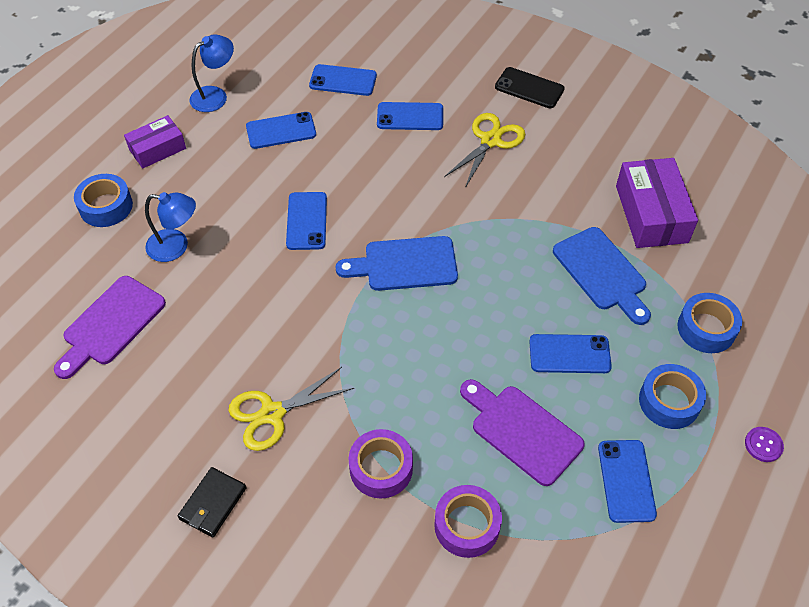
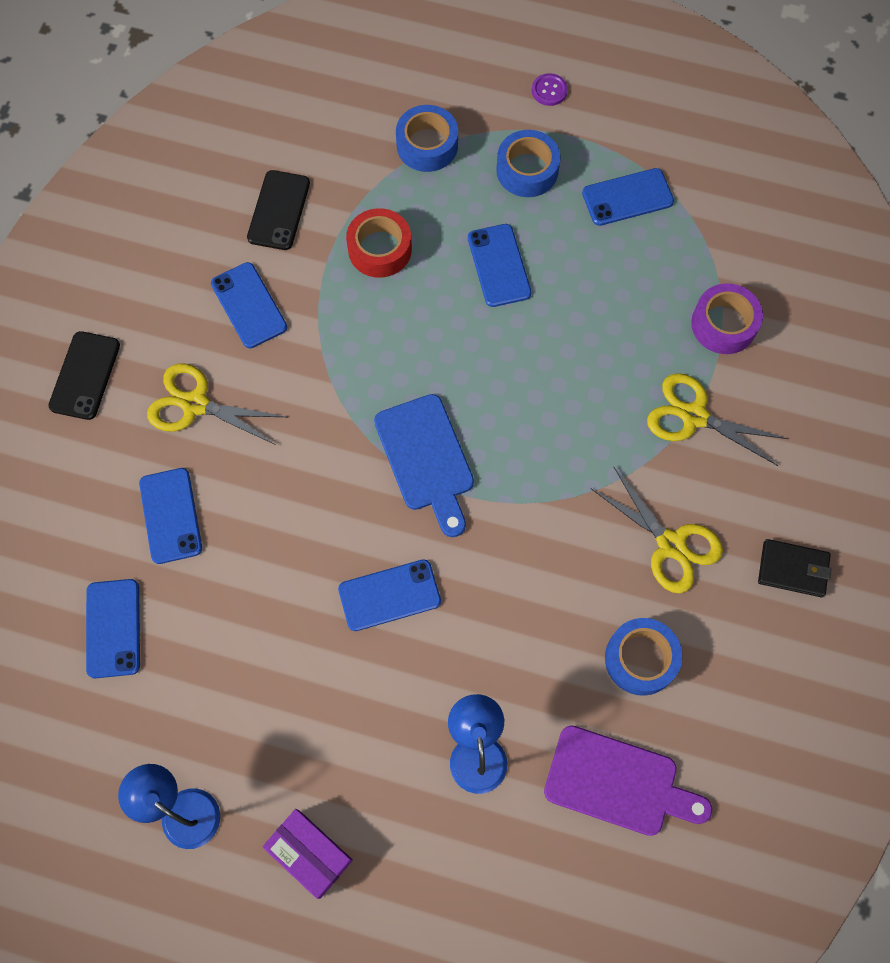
camera: 105 degrees left, 15 degrees up
blue tape [74,174,133,227] -> blue tape moved to [605,618,682,696]
blue phone [246,112,316,149] -> blue phone moved to [211,262,287,348]
purple tape [349,429,413,499] -> yellow scissors [647,373,789,466]
purple cutting board [460,379,584,486] -> none
blue cutting board [553,227,651,325] -> red tape [346,208,412,278]
purple box [616,158,698,248] -> black phone [247,170,310,250]

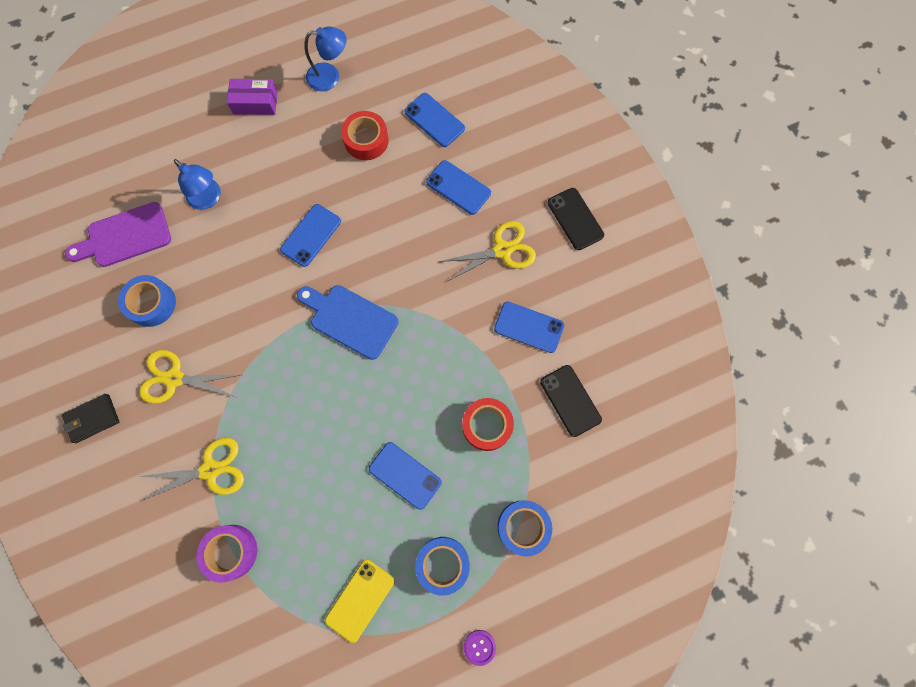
camera: 140 degrees right, 5 degrees up
blue phone [582,168,674,226] -> yellow phone [325,559,394,643]
none -> red tape [341,111,389,160]

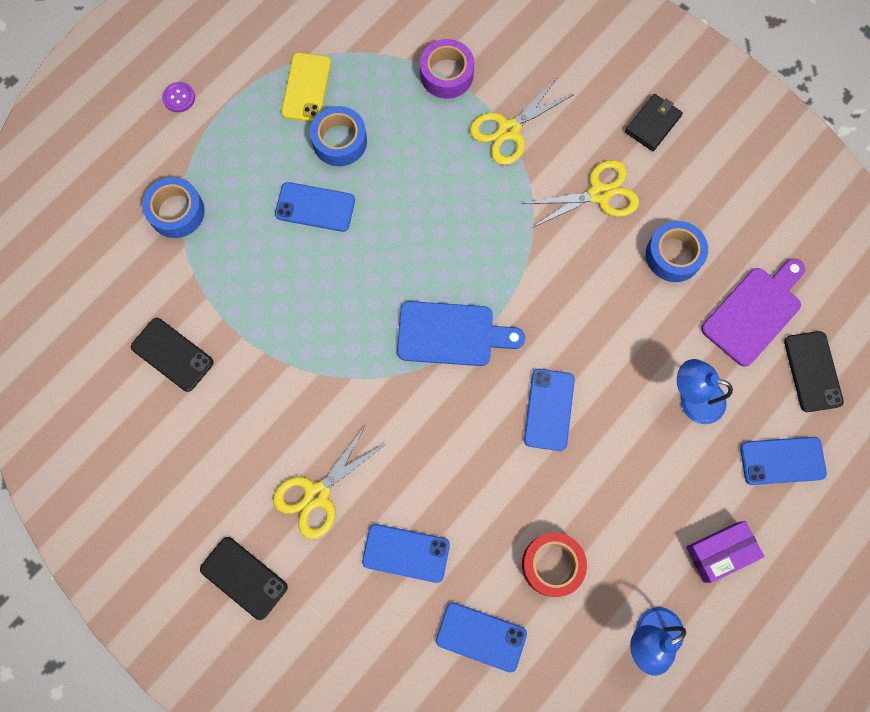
camera: 155 degrees right, 0 degrees up
blue tape [415,537,470,596] -> blue tape moved to [310,106,367,166]
red tape [462,398,514,451] -> none
blue phone [494,302,564,353] -> blue phone moved to [740,437,827,485]
none -> black phone [784,331,844,412]

